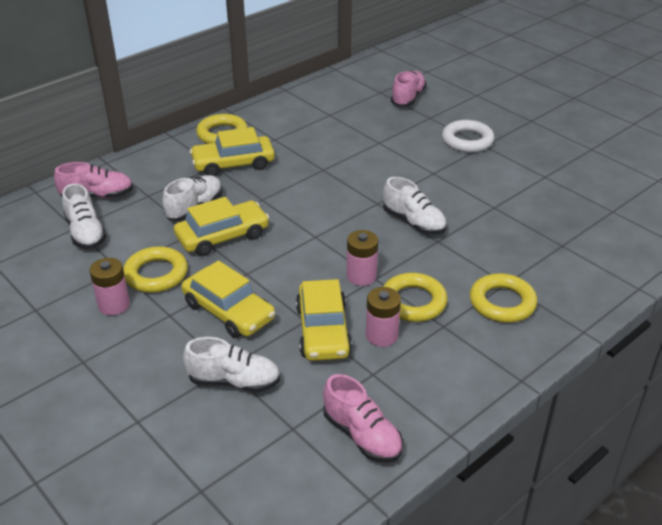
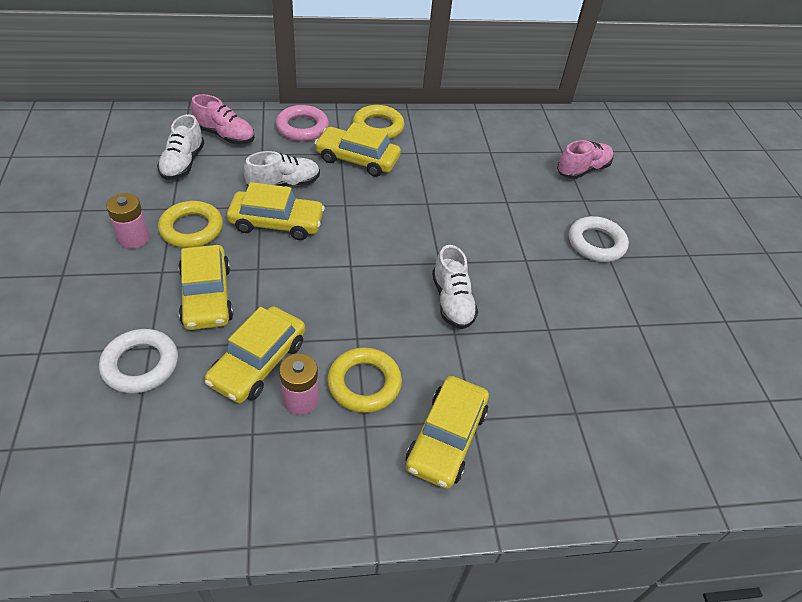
camera: 30 degrees right, 10 degrees up
white shoe [183,337,280,392] -> white ring [99,329,178,394]
pink shoe [323,374,403,463] -> none
pink battery [347,230,378,286] -> none
yellow ring [470,273,537,323] -> yellow car [406,376,489,489]
none -> pink ring [276,105,329,141]

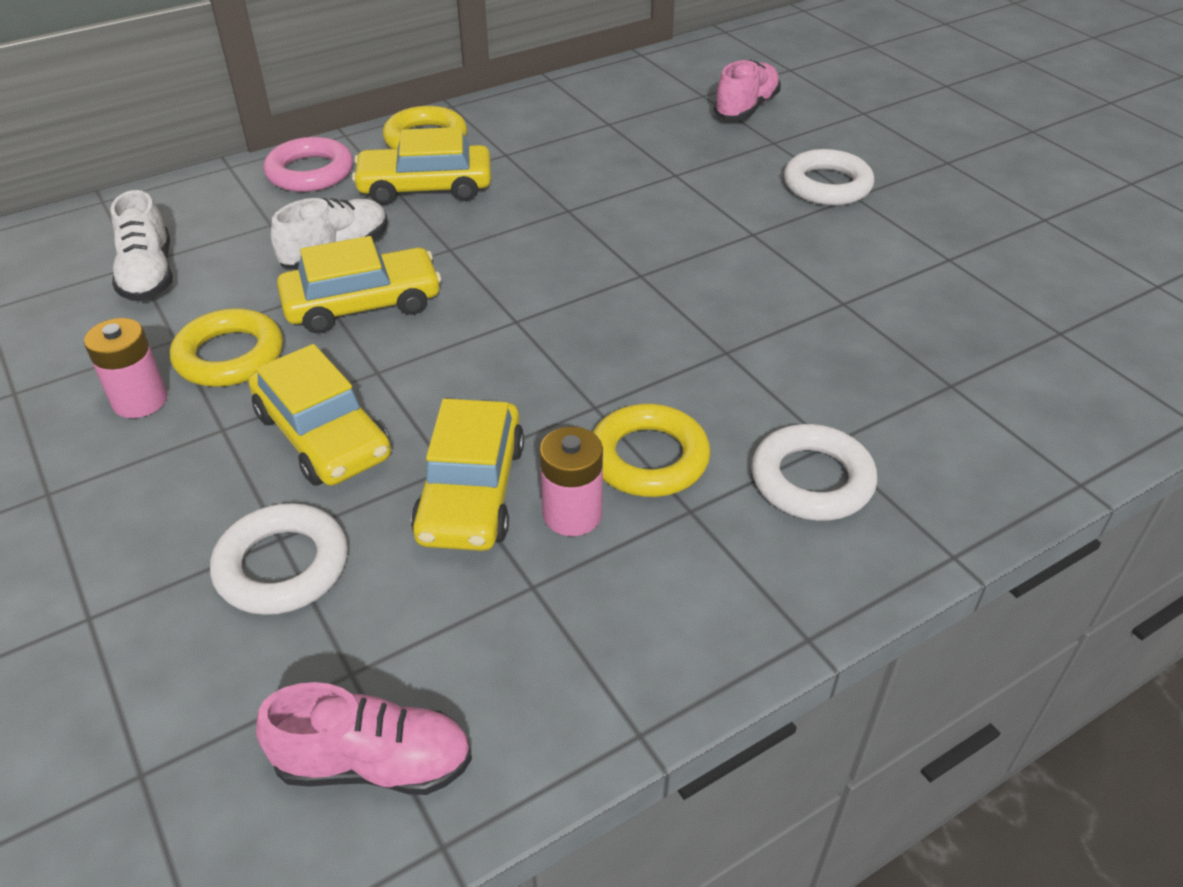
camera: 20 degrees left, 5 degrees down
pink shoe [191,94,255,144] -> pink shoe moved to [256,682,472,795]
yellow car [406,376,489,489] -> white ring [751,424,877,521]
white shoe [432,245,478,329] -> none

